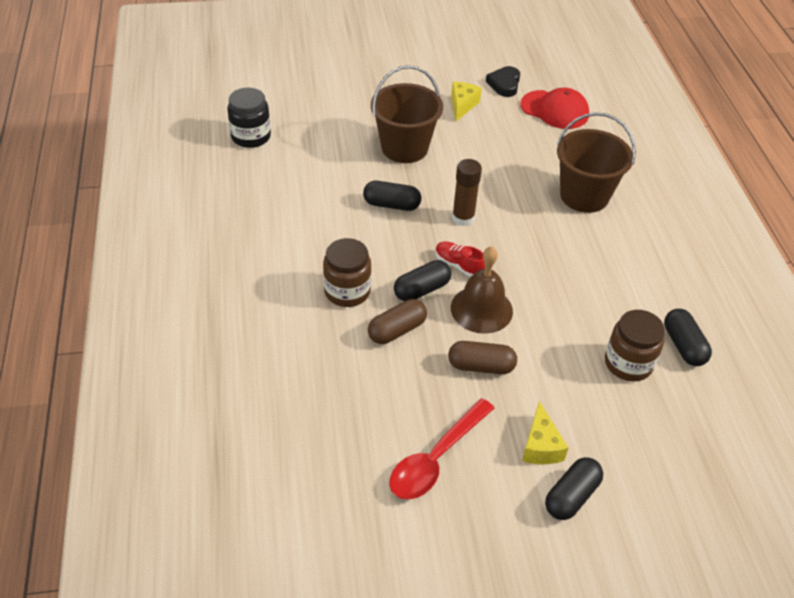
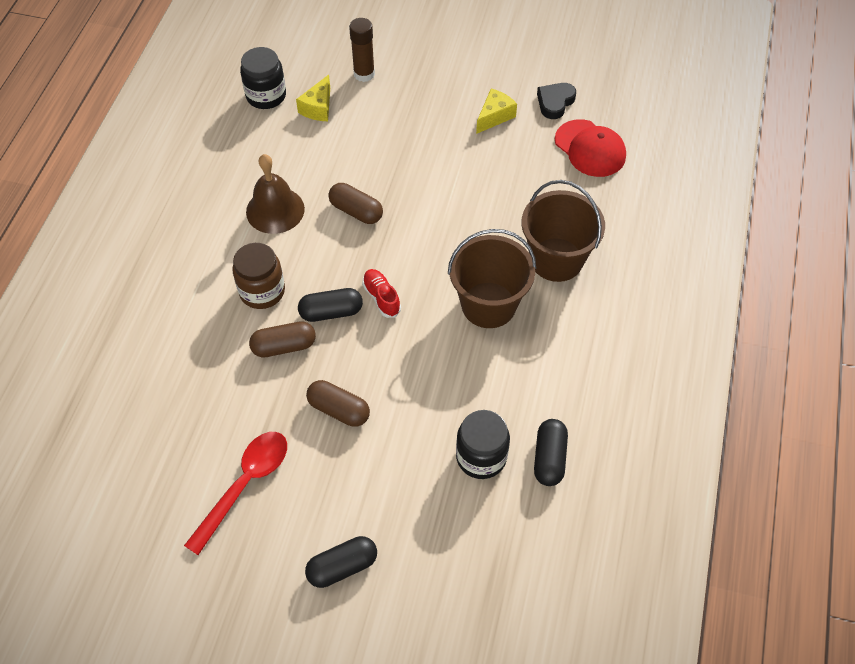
camera: 25 degrees right, 10 degrees up
black capsule [363,181,421,211] -> brown capsule [328,183,383,224]
brown bucket [371,65,443,163] -> brown bucket moved to [448,229,536,328]
red spoon [389,398,494,499] -> red spoon turned 150 degrees clockwise [184,432,287,555]
brown bell [451,246,513,334] -> brown bell moved to [246,154,305,234]
brown glue stick [452,159,482,226] -> brown glue stick moved to [349,18,375,82]
yellow cheese [522,401,569,464] -> yellow cheese moved to [296,75,330,121]
brown jar [605,310,665,381] -> black jar [456,410,510,479]

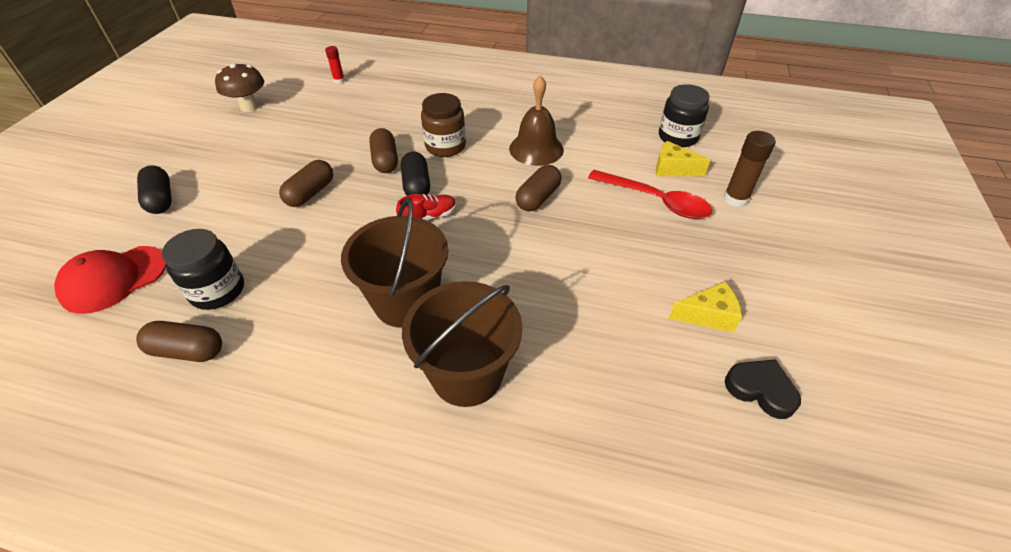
camera: 90 degrees right, 10 degrees down
red spoon [184,432,287,555] -> red spoon moved to [588,170,712,219]
yellow cheese [476,88,517,134] -> yellow cheese turned 45 degrees counterclockwise [669,282,742,333]
black capsule [534,419,568,486] -> brown capsule [136,321,222,362]
red cap [555,119,626,177] -> red cap moved to [54,246,166,314]
none -> brown mushroom [215,63,264,112]
none -> red glue stick [325,46,345,84]

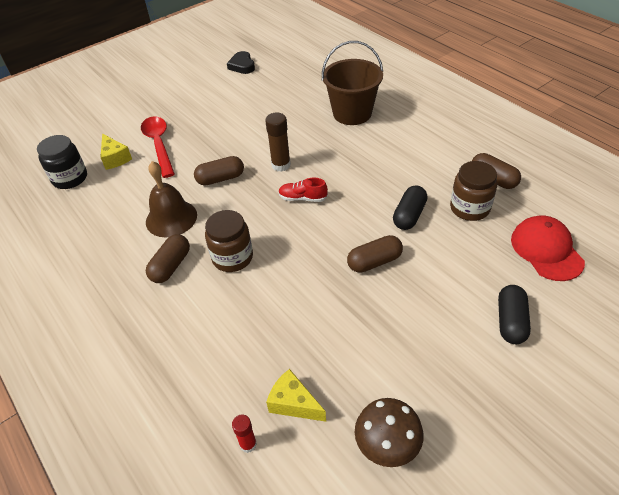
camera: 140 degrees left, 0 degrees up
red cap [54,246,166,314] -> red cap turned 105 degrees counterclockwise [511,215,585,281]
black jar [162,229,244,310] -> brown jar [450,161,497,221]
brown bucket [341,198,448,328] -> none
brown capsule [369,128,398,173] -> brown capsule moved to [146,234,190,283]
black capsule [401,152,430,196] -> black capsule moved to [393,185,428,230]
yellow cheese [669,282,742,333] -> yellow cheese moved to [266,369,326,422]
brown glue stick [723,131,776,207] -> brown glue stick moved to [265,113,291,172]

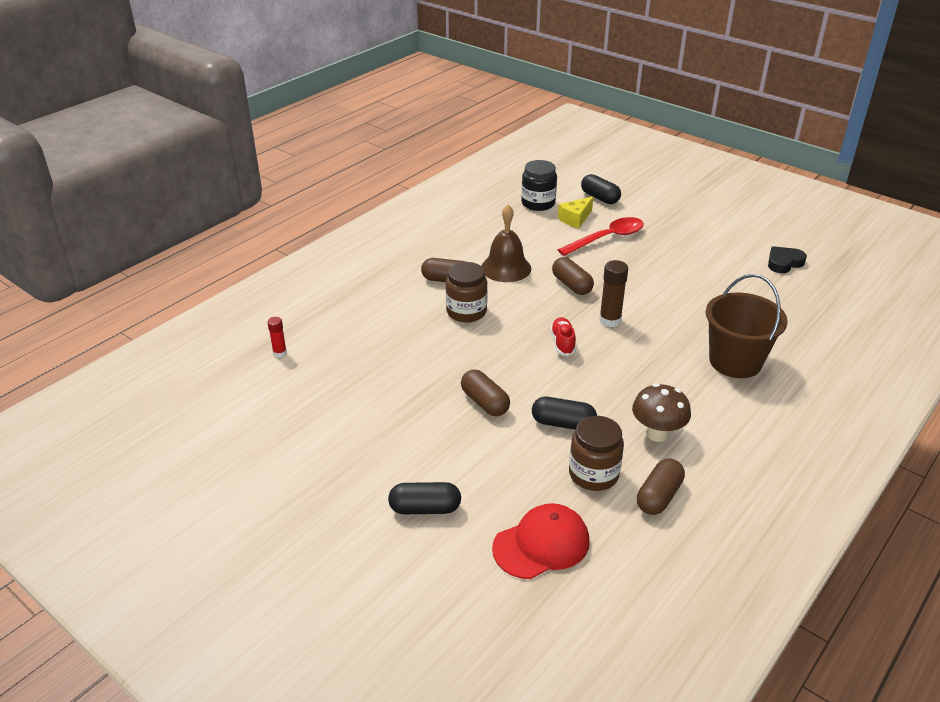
camera: 75 degrees right, 10 degrees down
yellow cheese [266,369,326,422] -> none
brown mushroom [355,398,424,467] -> brown mushroom moved to [632,384,691,442]
none -> black capsule [581,174,621,204]

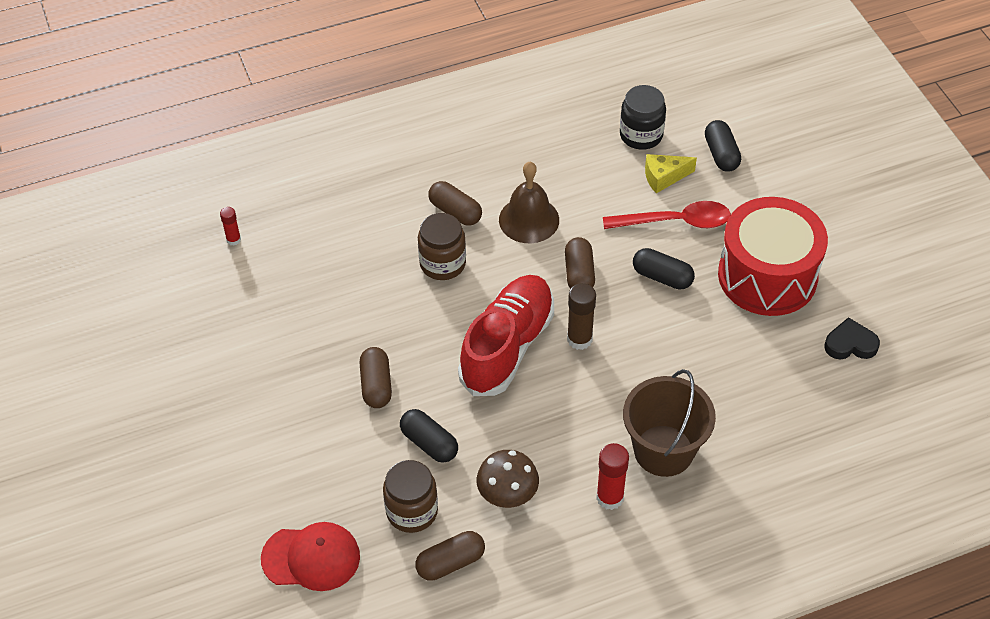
camera: 30 degrees right, 15 degrees up
black capsule [388,482,461,514] -> black capsule moved to [633,248,695,290]
red shoe [550,317,576,356] -> red shoe [458,275,554,396], size x2.40
none -> red glue stick [596,443,629,510]
none -> red drum [718,197,828,316]

